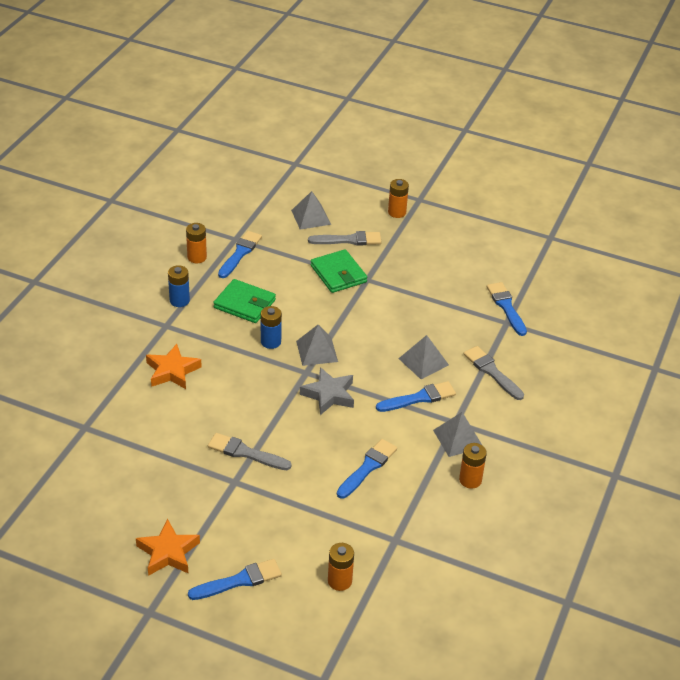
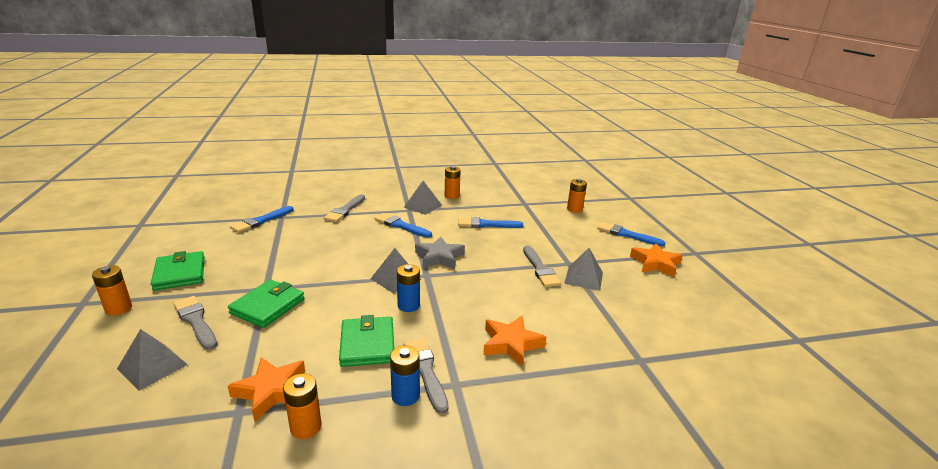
camera: 125 degrees left, 15 degrees down
blue brush [218,231,262,278] -> orange star [228,357,305,422]
grey pyramid [398,335,449,379] -> grey pyramid moved to [564,248,603,291]
none -> green wallet [151,251,205,290]
none -> grey brush [404,338,449,414]

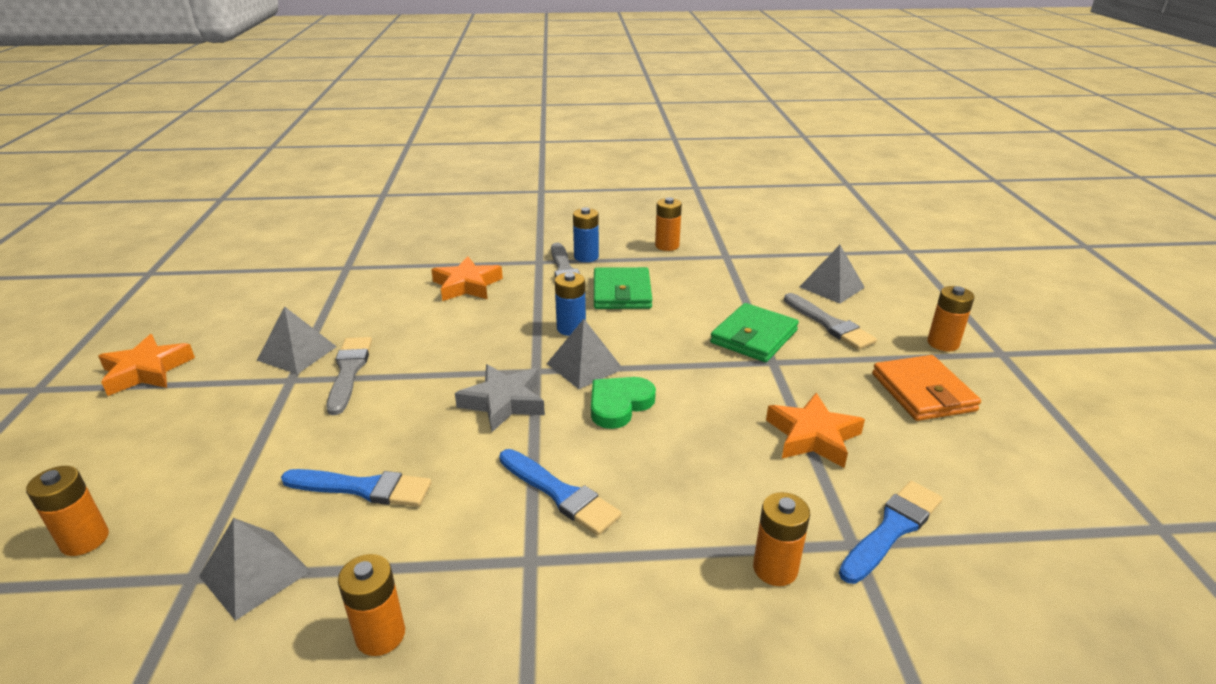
camera: 170 degrees left, 5 degrees up
green wallet [151,251,205,290] -> orange wallet [872,355,981,421]
orange star [228,357,305,422] -> orange star moved to [766,393,865,468]
grey brush [324,194,365,222] -> none
grey pyramid [404,181,442,215] -> grey pyramid moved to [199,518,311,621]
blue brush [597,222,665,246] -> none
none -> green heart [591,377,656,429]
none -> orange battery [753,492,810,586]

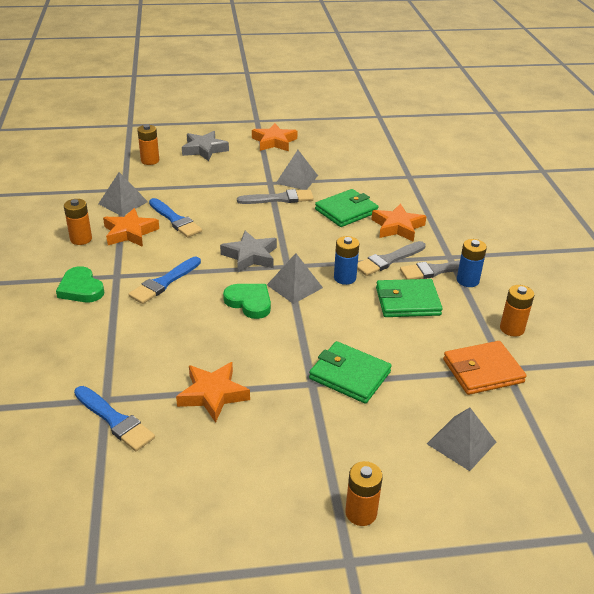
camera: 85 degrees right, 5 degrees up
blue brush [281,469,432,507] -> blue brush turned 45 degrees counterclockwise [149,198,202,237]
orange battery [753,492,810,586] -> none
grey brush [784,293,877,350] -> grey brush moved to [357,241,426,276]
orange wallet [872,355,981,421] -> orange wallet moved to [443,341,527,395]
none -> green heart [56,266,104,302]
none -> orange star [103,208,159,247]
none -> grey star [182,131,229,161]
none -> green wallet [315,189,379,227]

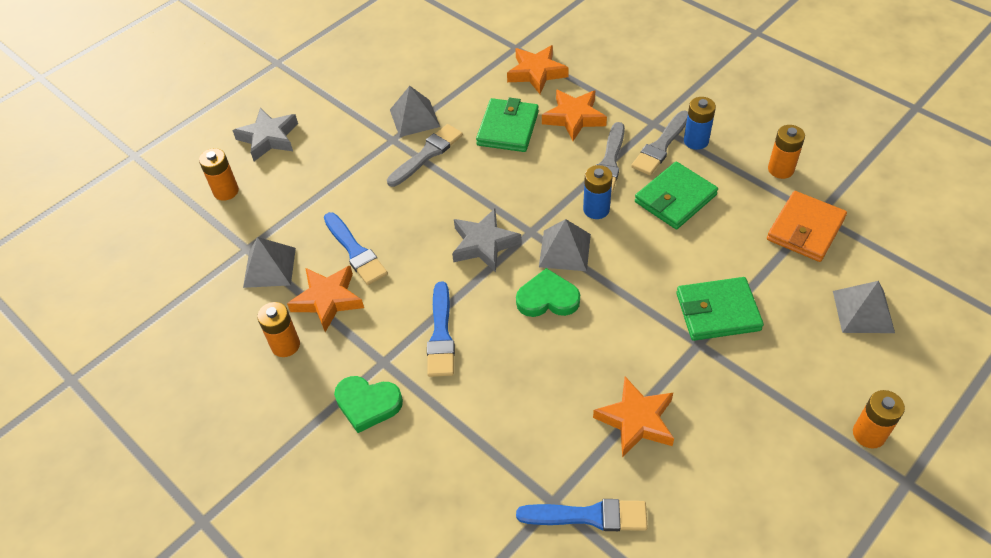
camera: 35 degrees left, 15 degrees up
blue brush [149,198,202,237] -> blue brush turned 45 degrees clockwise [324,212,388,285]
orange star [252,123,298,151] -> orange star moved to [507,45,569,94]

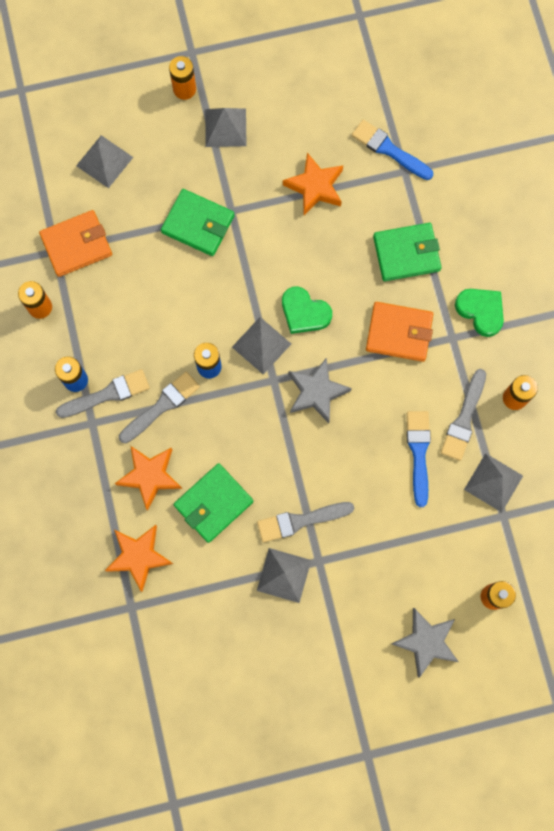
camera: 150 degrees left, 25 degrees up
orange star [287,266,364,332] -> grey brush [441,369,486,461]
blue brush [427,282,455,377] -> orange wallet [366,302,433,362]
green wallet [635,162,718,229] -> green wallet moved to [373,223,441,281]
none -> grey pyramid [205,108,247,147]

